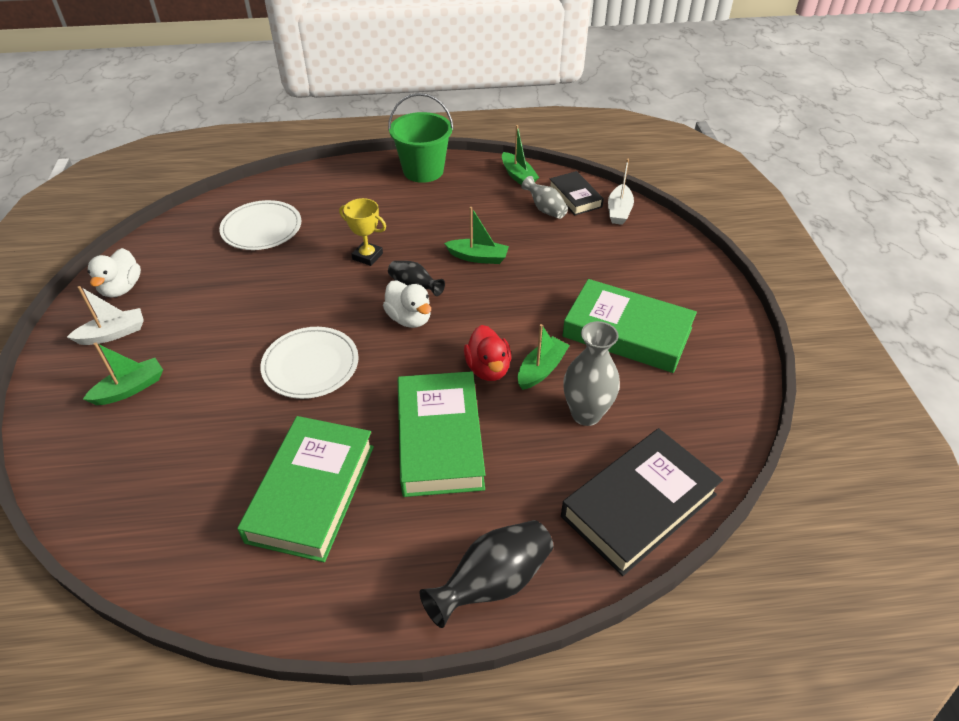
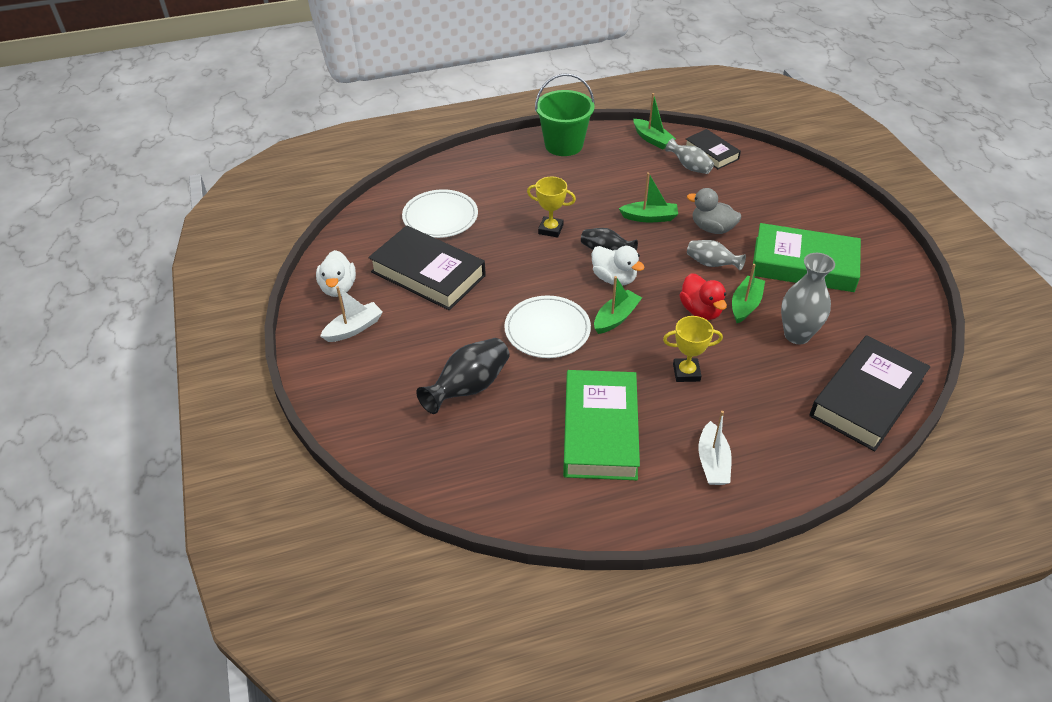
camera: 10 degrees left, 0 degrees up
green boat [83,343,163,405] -> green boat moved to [594,276,642,334]
green book [398,371,485,497] -> yellow trophy [663,316,723,382]
black vase [420,520,553,628] -> black vase moved to [416,338,510,414]
white boat [608,159,634,225] -> white boat moved to [698,411,732,485]
none -> black book [368,225,486,310]
none -> grey duck [687,188,741,234]
none -> grey vase [687,240,746,270]

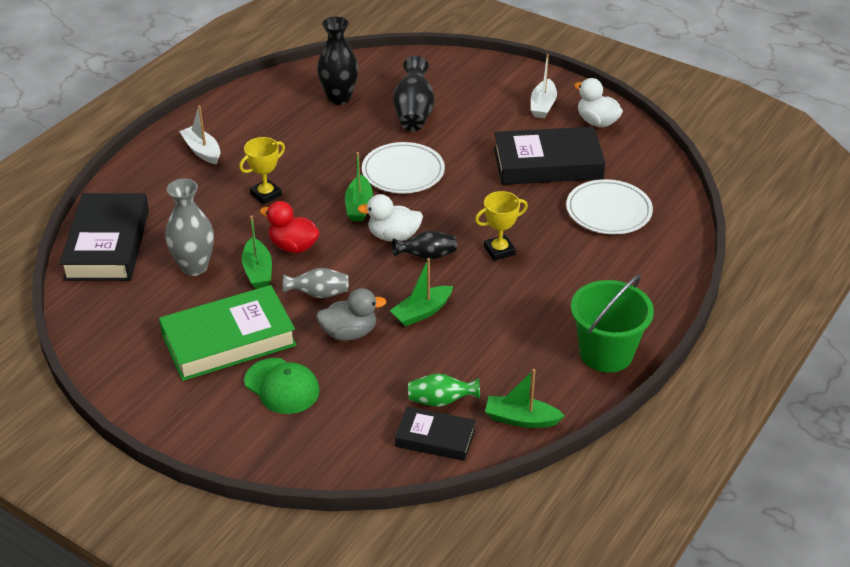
camera: 140 degrees right, 5 degrees down
green book [563,370,640,480] -> none
grey vase [665,138,714,174] -> green vase [408,373,480,407]
none -> green cap [244,358,320,414]
none -> black vase [317,17,358,105]

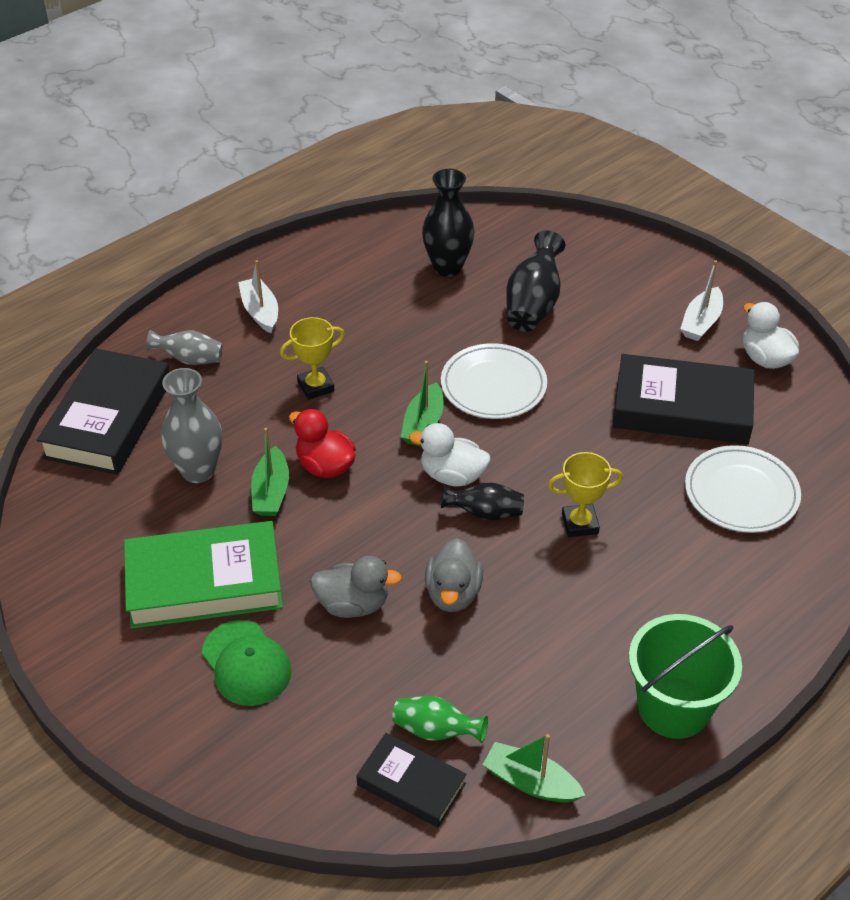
camera: 15 degrees right, 5 degrees up
grey vase [283,268,349,298] -> grey vase moved to [146,330,223,365]
green boat [390,258,453,327] -> grey duck [425,538,483,612]

